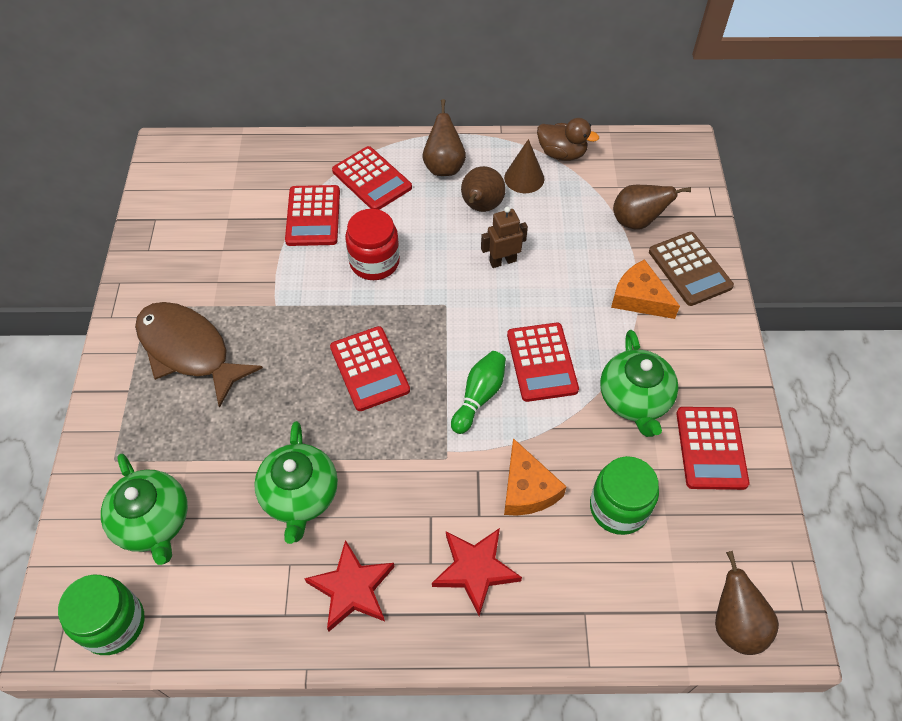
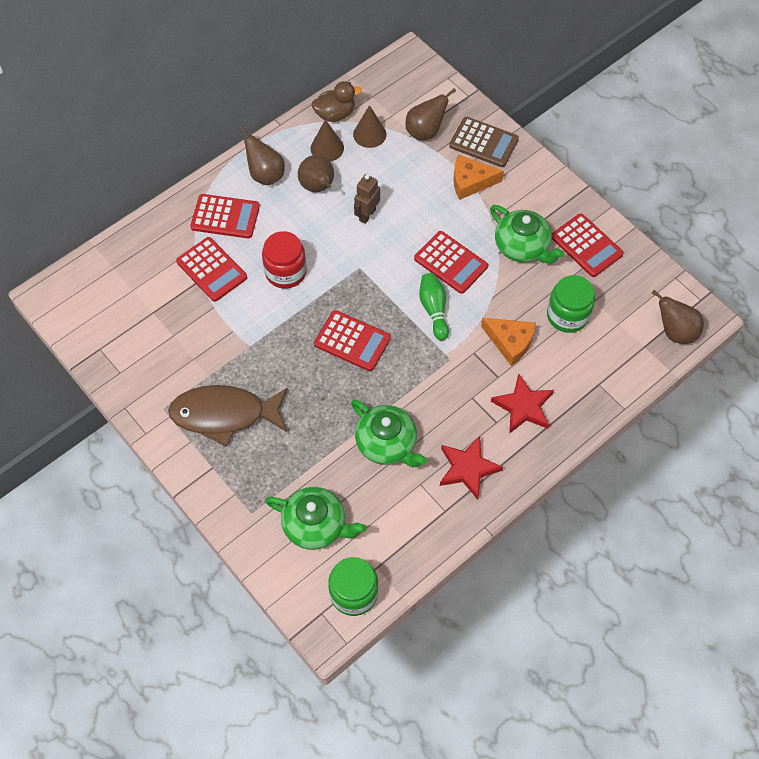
camera: 40 degrees left, 5 degrees up
none -> brown cone [353,105,386,148]

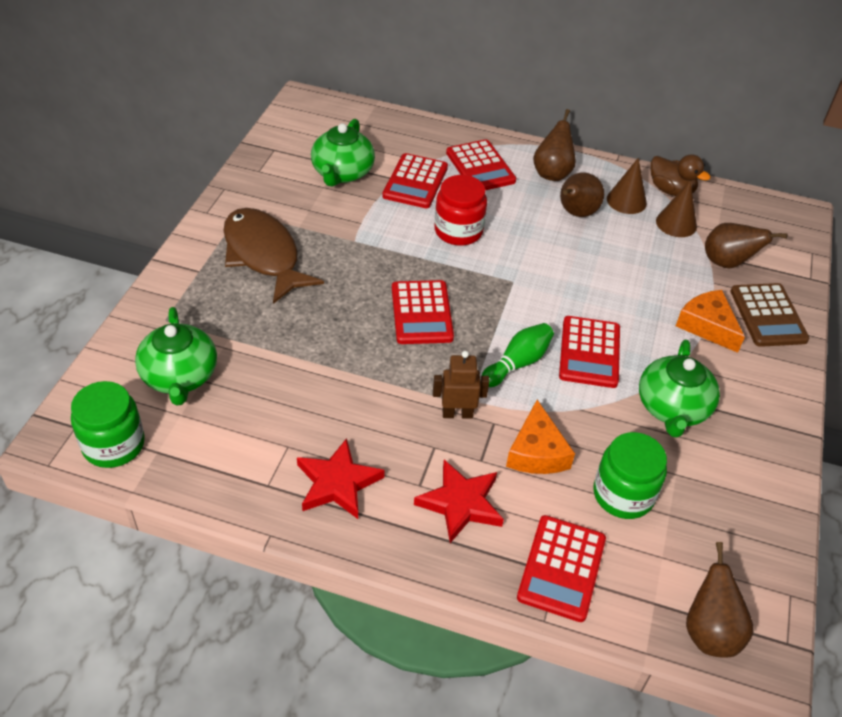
camera: 55 degrees right, 15 degrees down
green teapot [351,399,427,467] -> green teapot moved to [311,119,375,187]
brown robot [354,174,380,224] -> brown robot moved to [433,351,489,419]
red calculator [552,213,624,277] -> red calculator moved to [517,515,606,622]

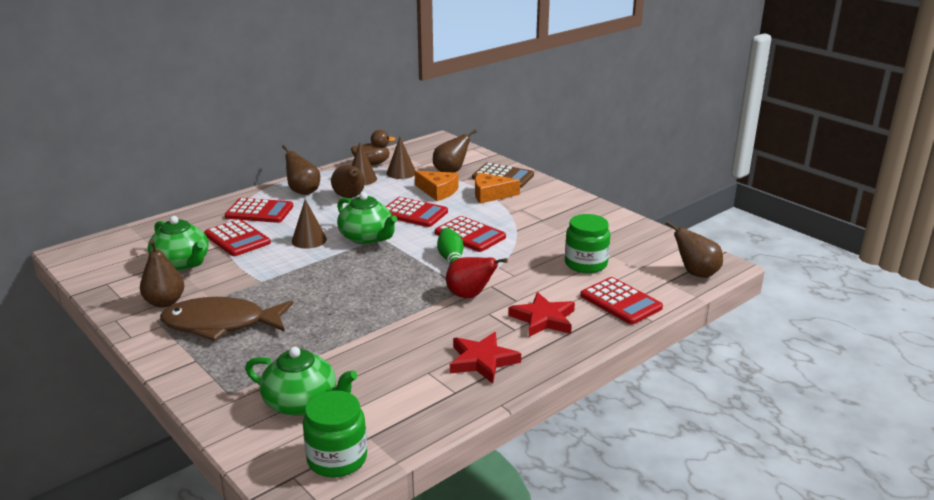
camera: 55 degrees left, 20 degrees down
red calculator [392,280,454,344] -> red calculator moved to [386,197,448,227]
brown robot [433,351,489,419] -> red pear [446,257,508,298]
red jar [434,175,487,246] -> brown cone [292,199,327,249]
orange cheese [506,400,575,474] -> orange cheese moved to [414,171,459,201]
green teapot [639,340,720,438] -> green teapot moved to [337,192,397,244]
none -> brown pear [140,240,184,308]

